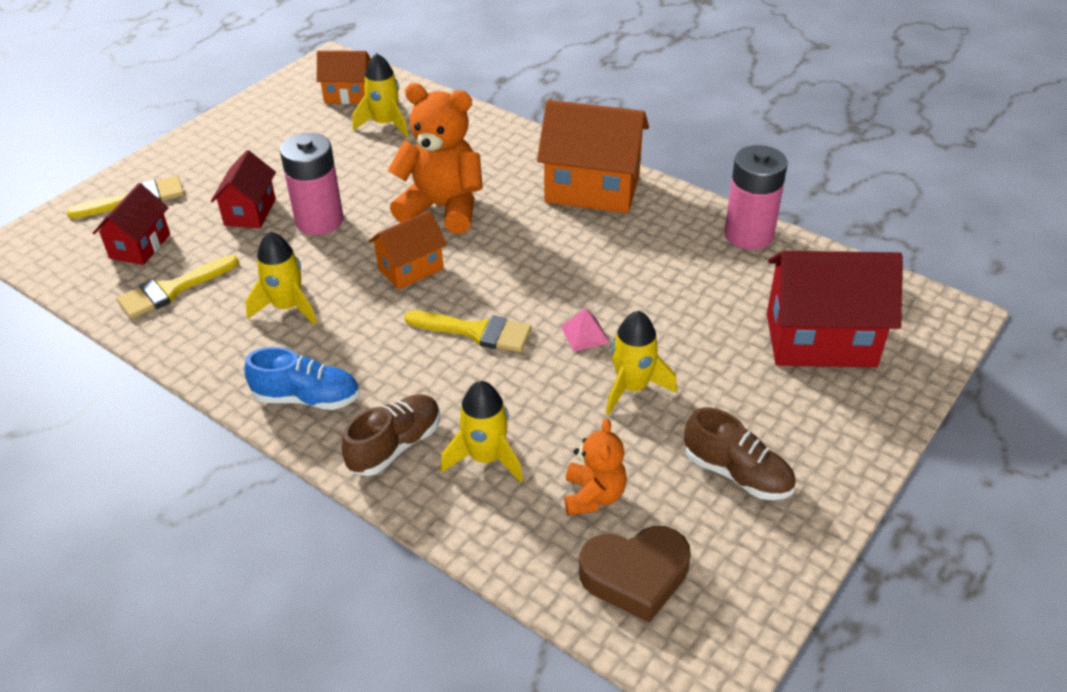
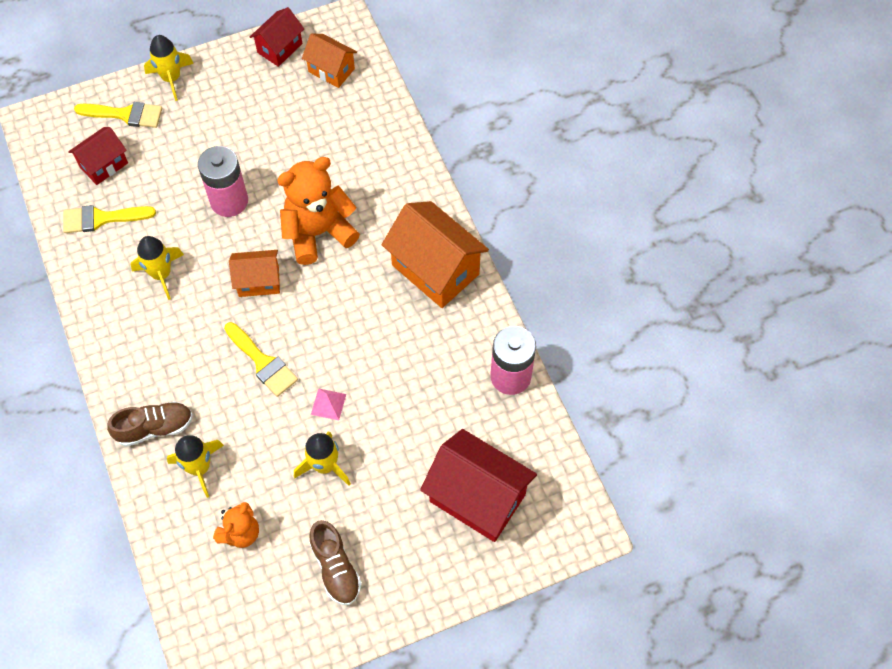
camera: 30 degrees right, 20 degrees up
red house [211,150,276,228] -> red house moved to [250,7,304,67]
blue shoe [244,347,359,410] -> none
yellow rocket [352,53,409,138] -> yellow rocket moved to [144,35,194,101]
orange teddy bear [388,83,483,234] -> orange teddy bear turned 75 degrees counterclockwise [277,157,360,265]
brown heart [579,526,691,623] -> none

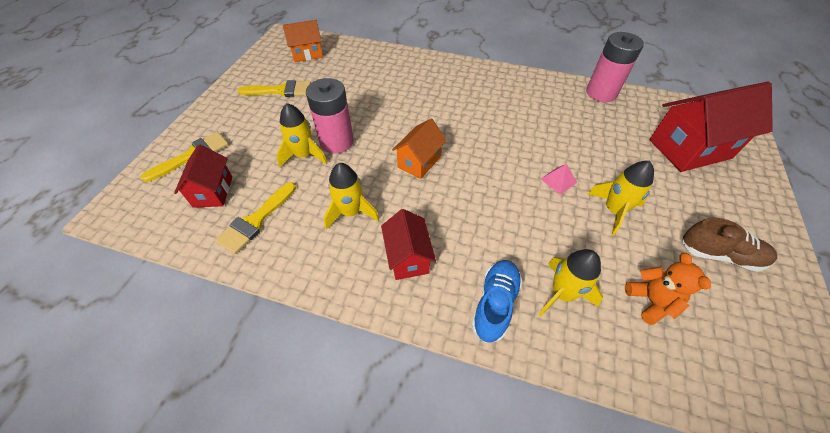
camera: 50 degrees left, 10 degrees down
brown shoe [107,401,193,447] -> blue shoe [471,260,522,343]
yellow rocket [144,35,194,101] -> yellow rocket moved to [276,103,327,168]
yellow brush [224,322,298,397] -> yellow brush moved to [238,80,311,97]
red house [250,7,304,67] -> red house moved to [381,209,436,280]
orange teddy bear [277,157,360,265] -> none
orange house [382,201,489,308] -> none

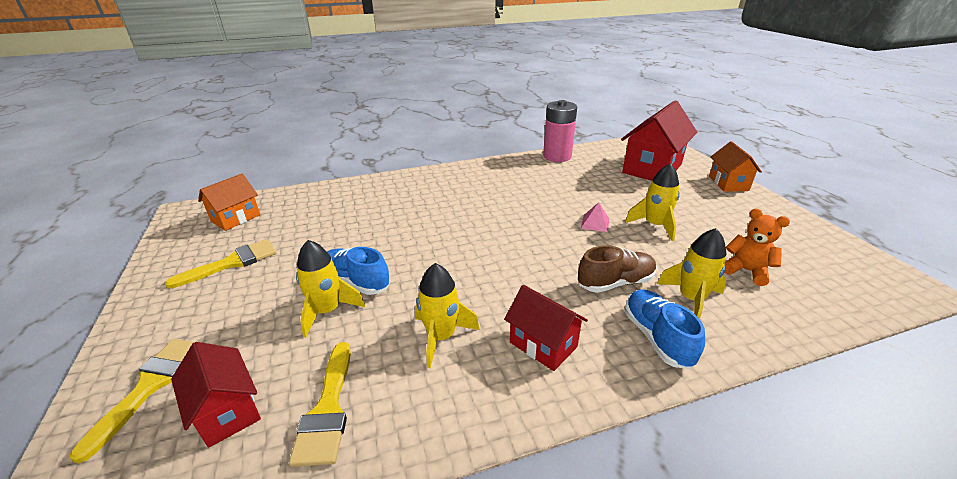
camera: 35 degrees left, 20 degrees down
pink battery [306,78,354,154] -> blue shoe [327,247,390,295]
orange house [392,119,447,179] -> orange house moved to [709,141,762,192]
brown shoe [682,218,777,272] -> brown shoe moved to [578,245,657,293]

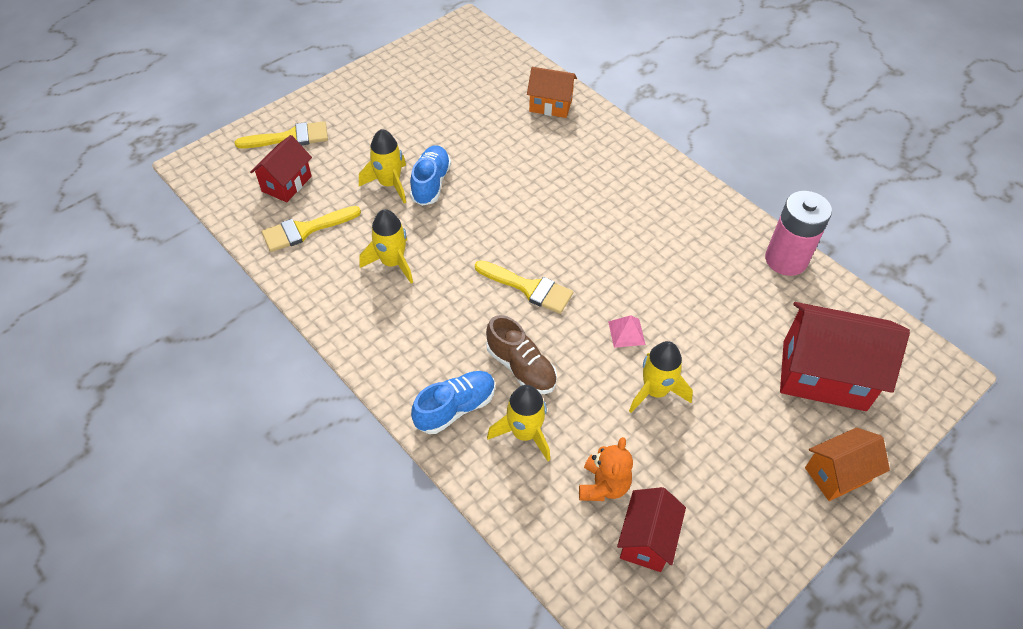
camera: 65 degrees right, 20 degrees up
yellow brush [165,239,277,289] -> yellow brush moved to [475,260,573,314]
orange house [198,174,260,231] -> orange house moved to [527,67,577,118]
red house [504,285,588,371] -> red house moved to [617,487,686,572]

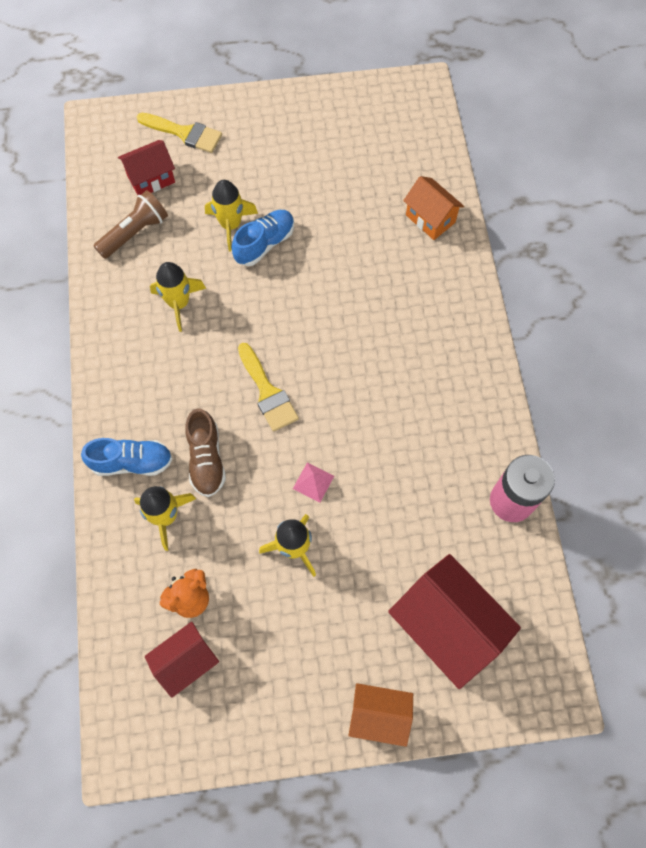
camera: 35 degrees right, 15 degrees up
yellow brush [262,206,361,252] -> brown flashlight [94,190,168,259]

